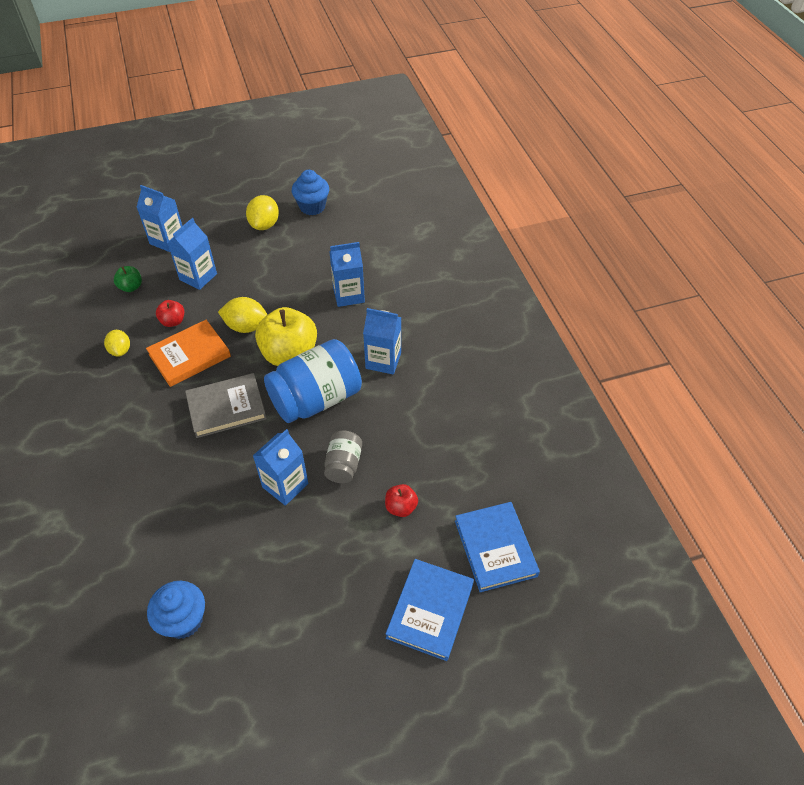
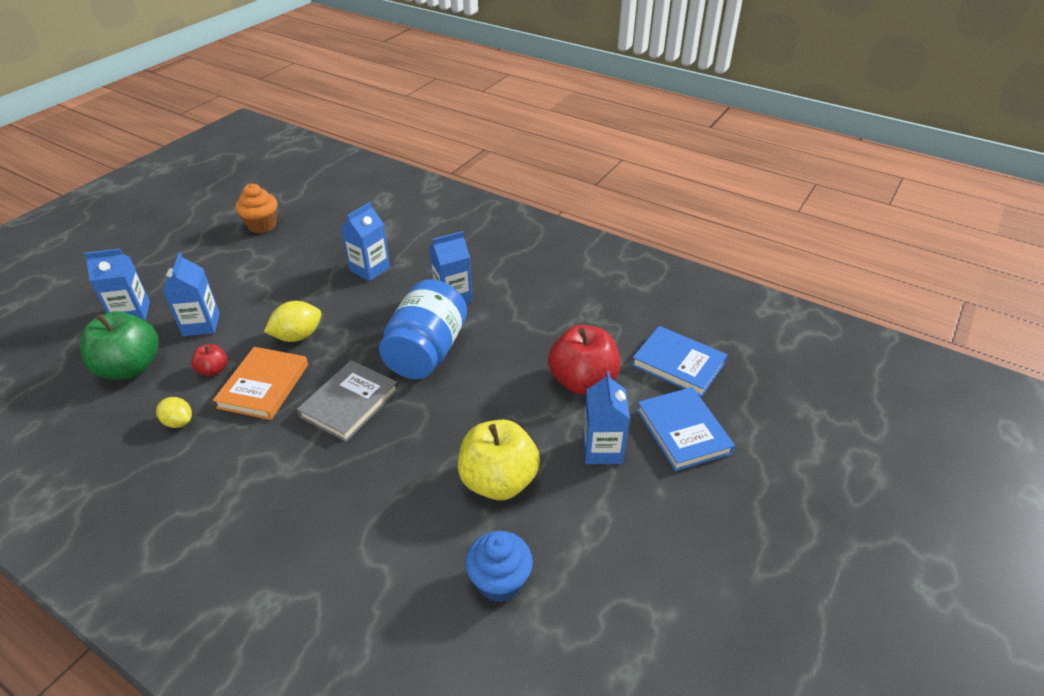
camera: 40 degrees left, 10 degrees down
green apple [114,266,142,292] -> green apple [80,311,159,380], size x2.10
yellow lemon [246,195,279,230] -> none
blue carton [253,429,308,506] -> blue carton moved to [583,371,630,464]
yellow apple [255,307,317,366] -> yellow apple moved to [458,420,540,500]
blue cupcake [292,170,329,215] -> orange cupcake [235,184,278,234]
grey jar [324,431,362,483] -> none
red apple [385,484,418,517] -> red apple [548,325,620,395], size x2.10

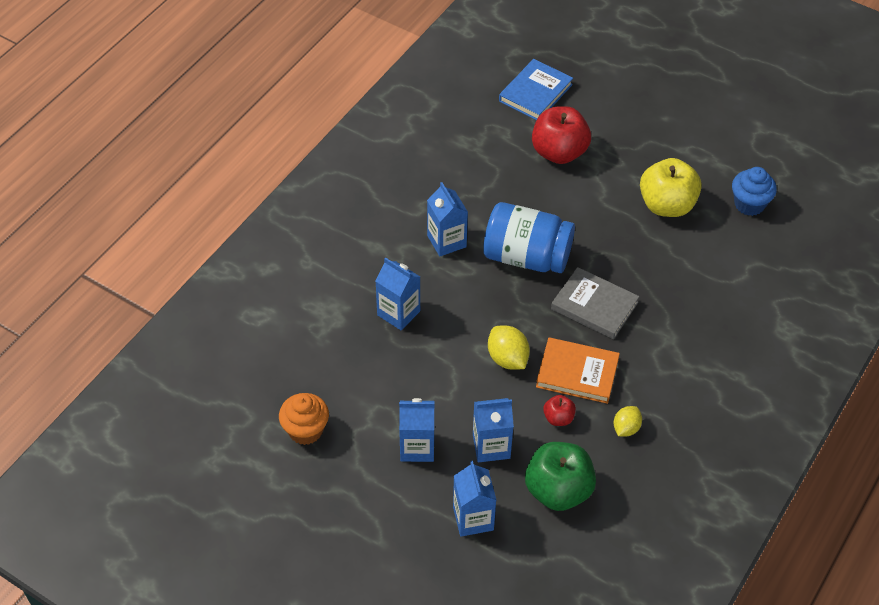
camera: 90 degrees left, 10 degrees up
blue carton [583,371,630,464] -> blue carton moved to [399,398,435,462]
blue book [637,387,735,471] -> none

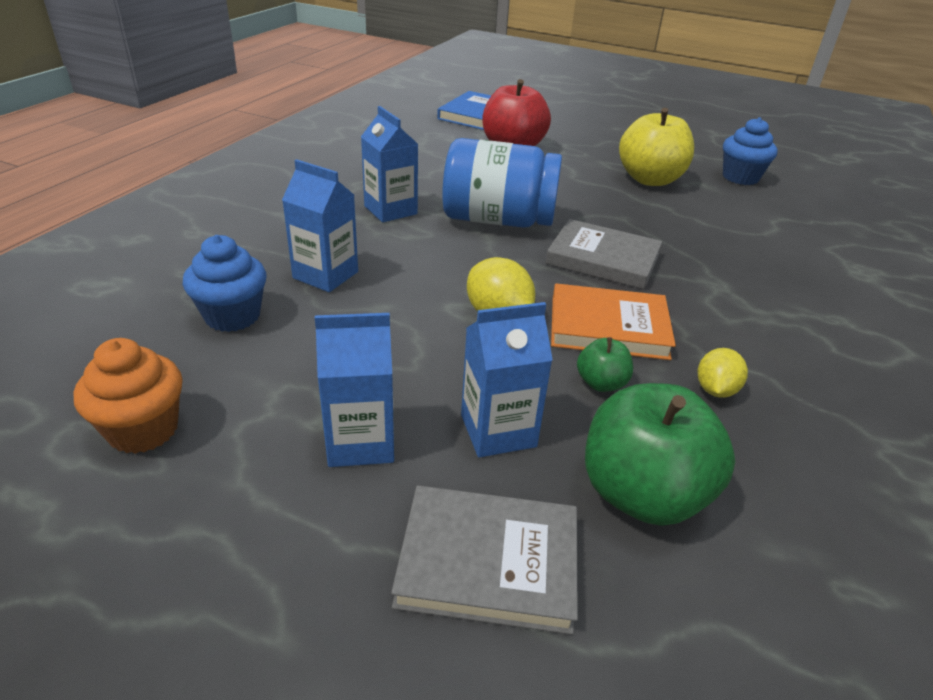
camera: 10 degrees left, 15 degrees down
blue carton [453,461,496,537] -> grey book [391,486,578,635]
red apple [543,395,576,426] -> green apple [577,337,633,392]
none -> blue cupcake [182,235,267,332]

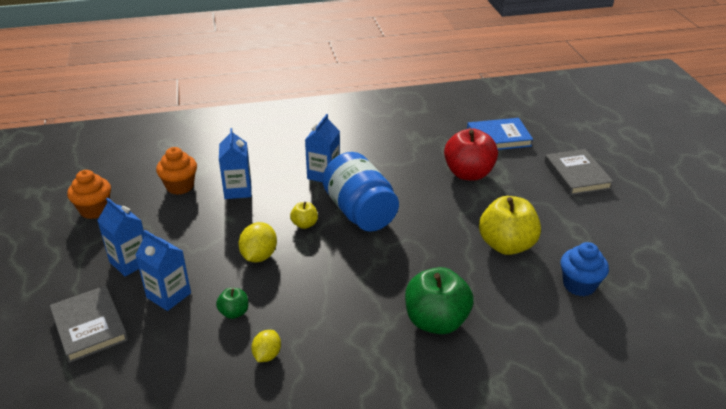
camera: 55 degrees right, 0 degrees up
blue cupcake [182,235,267,332] -> orange cupcake [156,147,197,195]
grey book [546,219,662,289] -> grey book moved to [544,149,613,195]
orange book [551,283,676,360] -> none
green apple [585,383,735,526] -> green apple moved to [405,267,474,334]
yellow lemon [698,348,748,398] -> yellow lemon turned 60 degrees counterclockwise [251,330,281,362]
none -> yellow apple [290,202,318,229]

